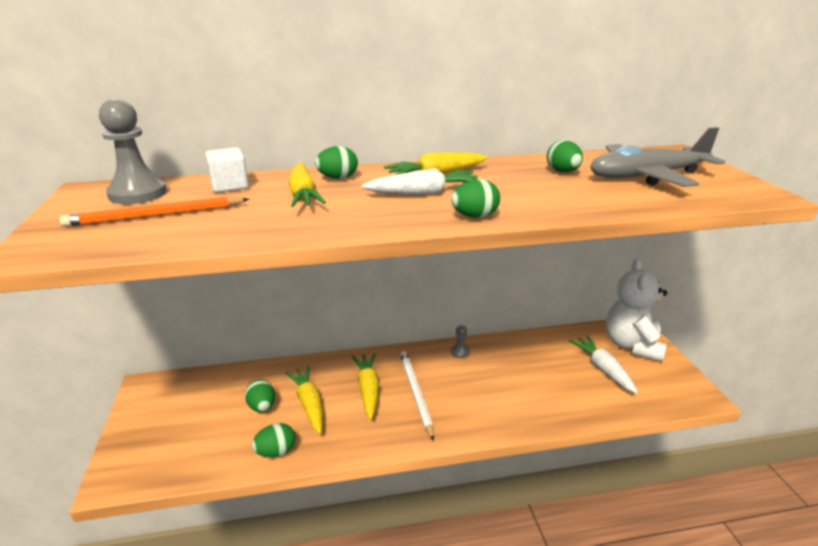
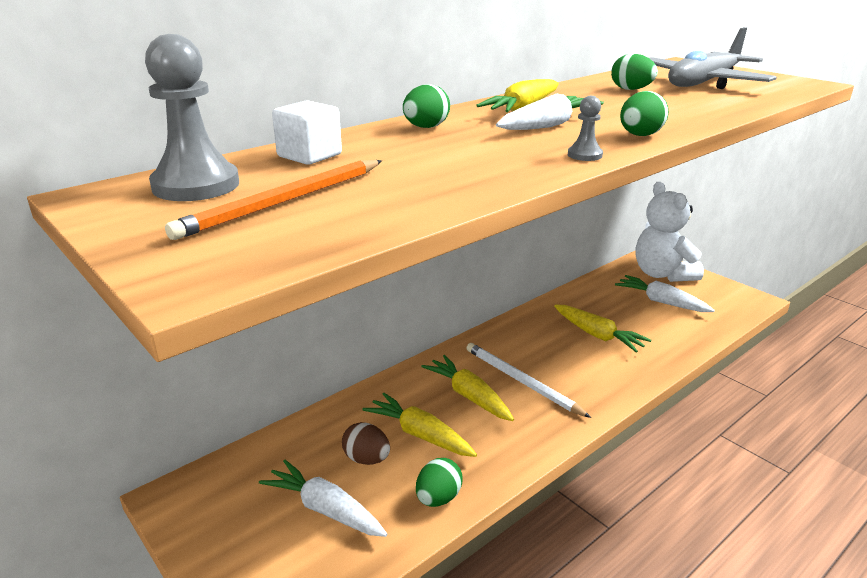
camera: 30 degrees left, 0 degrees up
green egg [245,380,275,412] -> brown egg [342,422,390,465]
yellow carrot [288,163,326,207] -> yellow carrot moved to [554,305,651,353]
grey pawn [451,325,470,358] -> grey pawn moved to [568,96,603,161]
none -> white carrot [259,460,387,537]

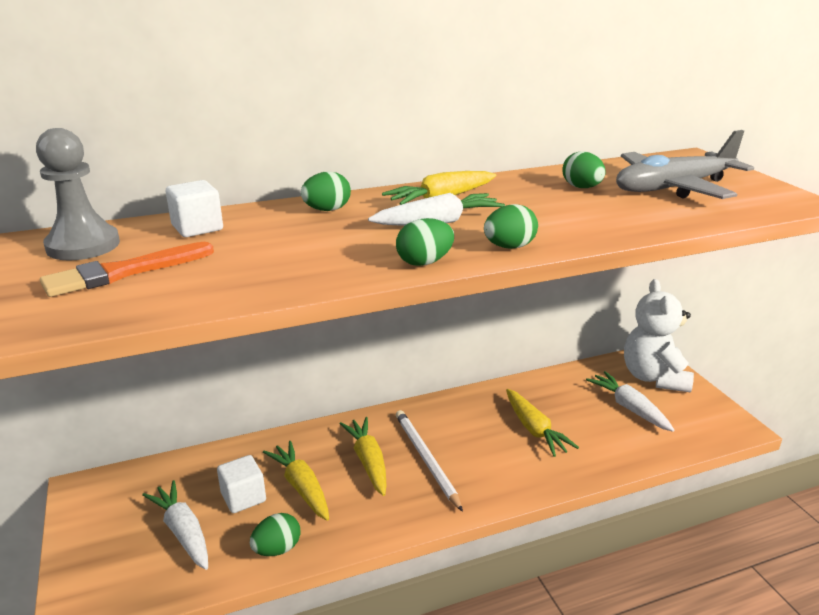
camera: 20 degrees right, 0 degrees up
orange pencil [165,160,382,240] -> orange brush [40,242,214,297]
brown egg [342,422,390,465] -> white cube [217,455,266,513]
grey pawn [568,96,603,161] -> green egg [396,218,454,266]

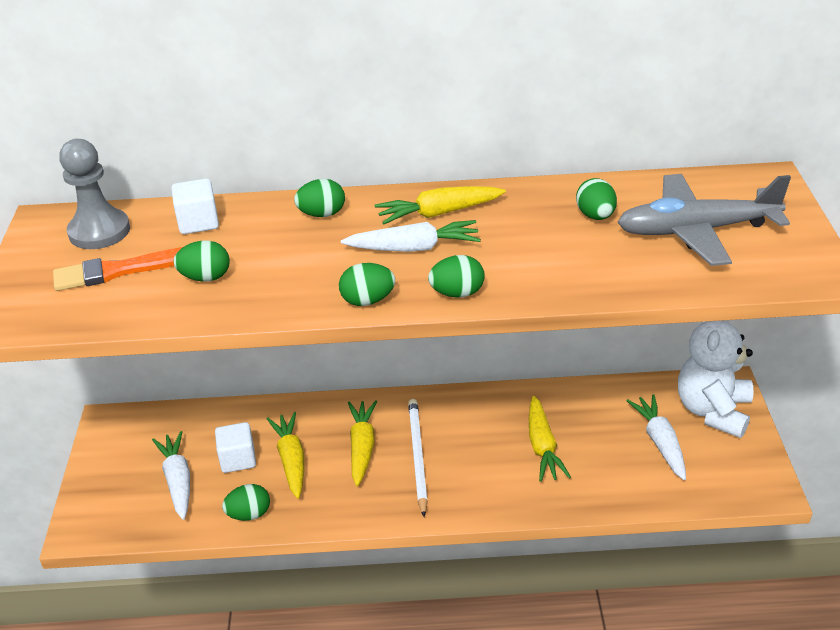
camera: 20 degrees right, 10 degrees up
none -> green egg [174,241,230,282]

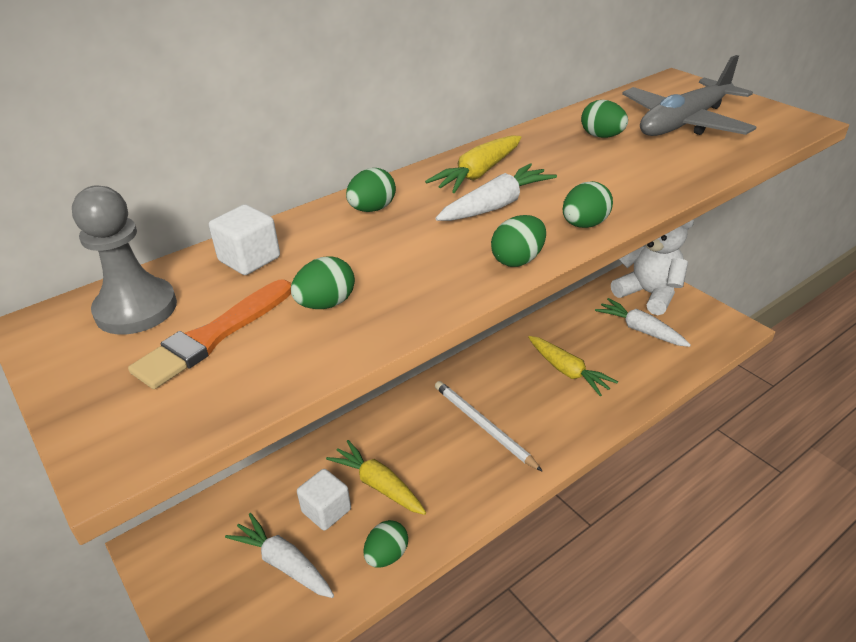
camera: 35 degrees left, 0 degrees up
yellow carrot [348,400,377,486] -> none
white teddy bear [678,320,754,438] -> white teddy bear turned 150 degrees clockwise [611,219,694,315]

